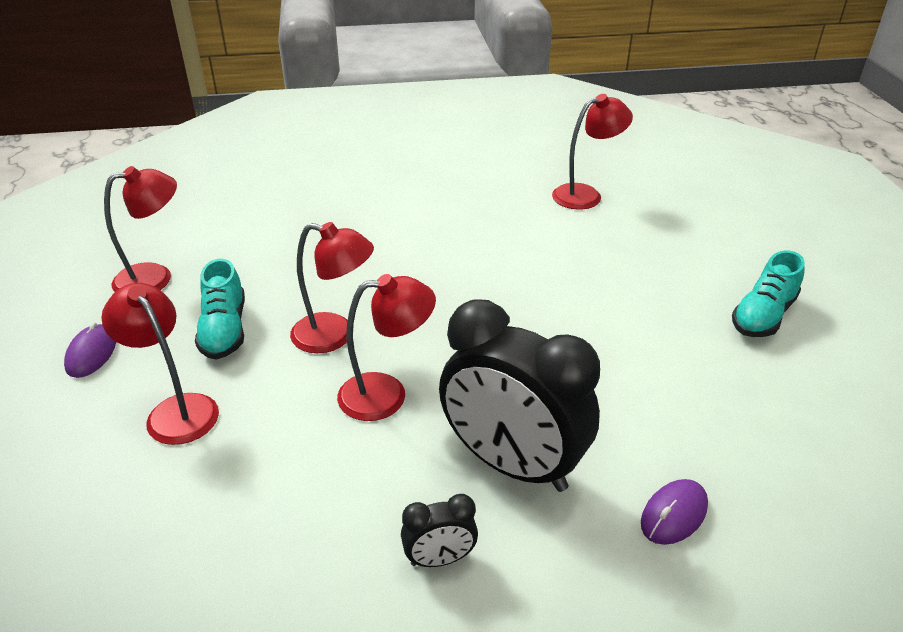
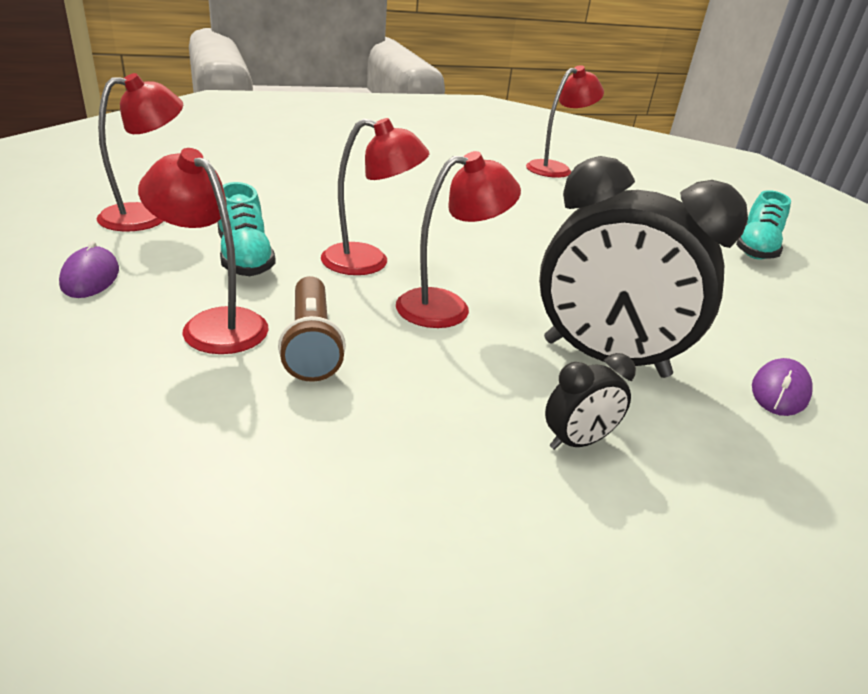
camera: 15 degrees left, 5 degrees down
none -> brown flashlight [278,276,346,382]

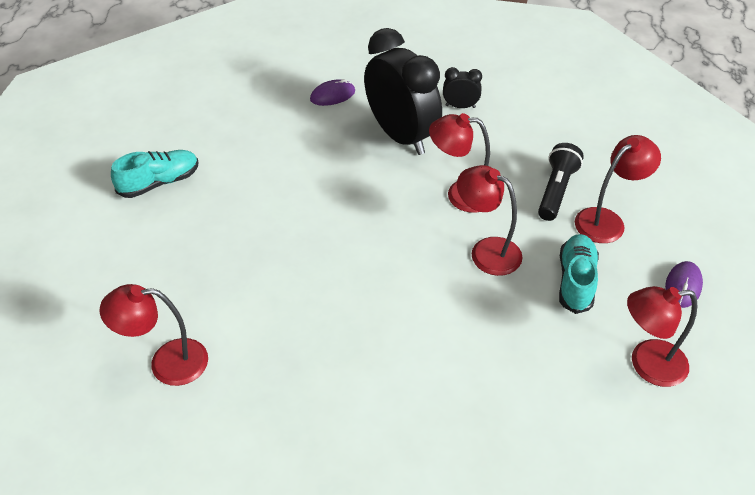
camera: 145 degrees left, 15 degrees up
red lamp [138,148,269,354] -> red lamp turned 105 degrees counterclockwise [575,135,661,243]
brown flashlight [278,276,346,382] -> black flashlight [538,143,584,221]

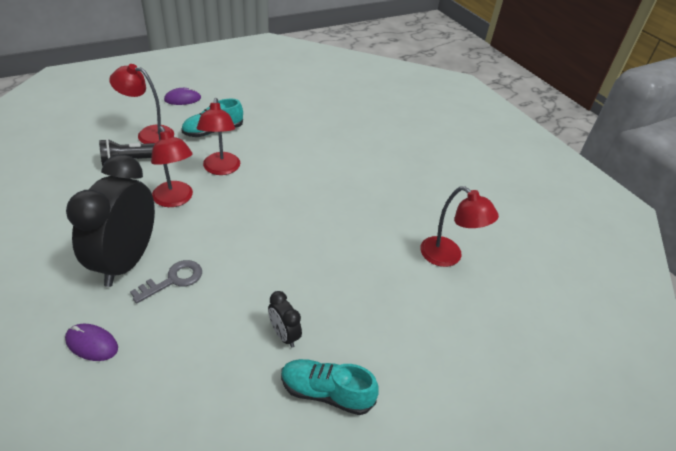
camera: 135 degrees left, 5 degrees down
black clock [443,67,482,108] -> black clock moved to [268,291,302,348]
red lamp [627,286,697,387] -> none
none -> grey key [130,260,202,304]

